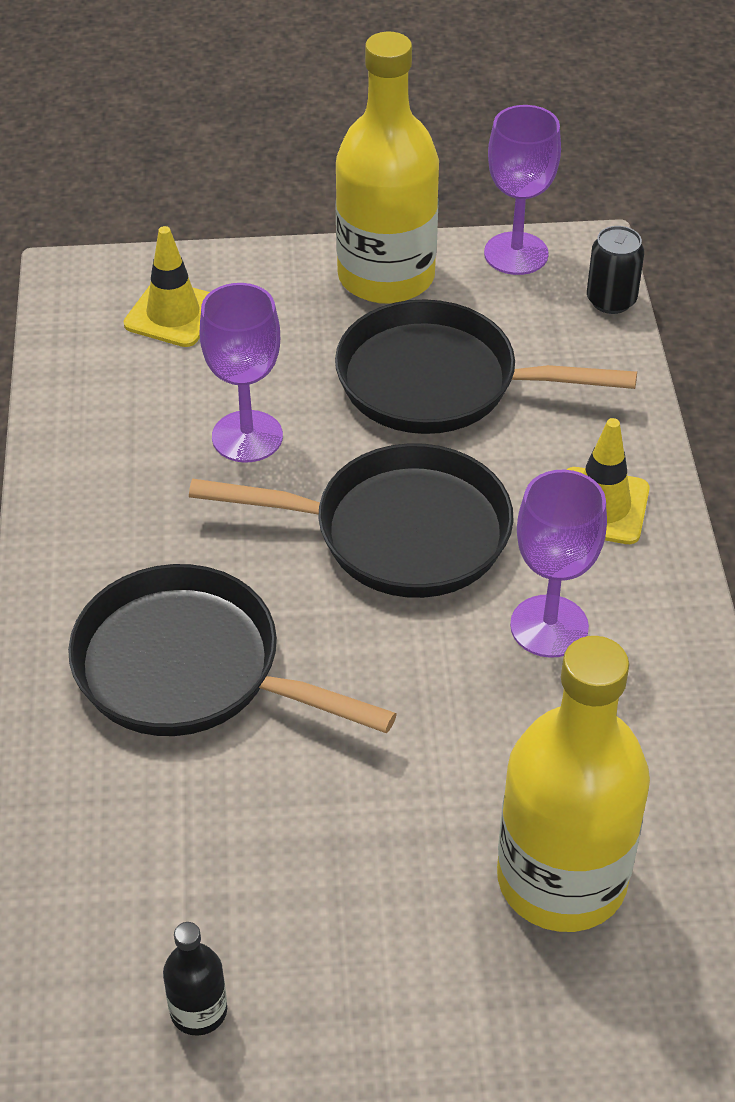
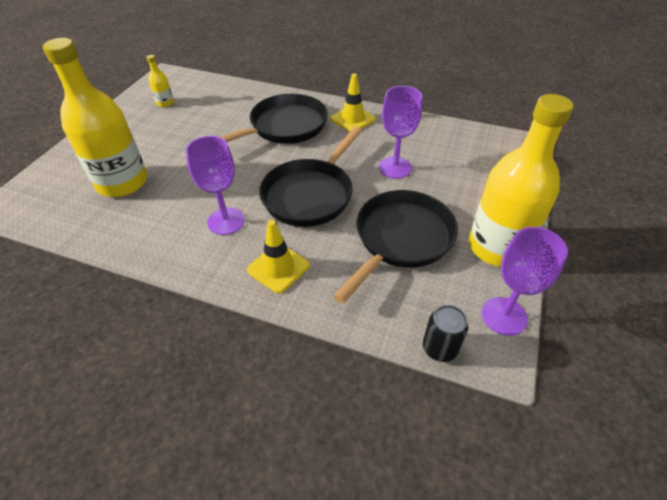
camera: 115 degrees right, 0 degrees up
yellow traffic cone [124,226,210,347] -> yellow traffic cone moved to [330,74,376,132]
black bottle [163,922,227,1036] -> yellow bottle [146,55,174,107]

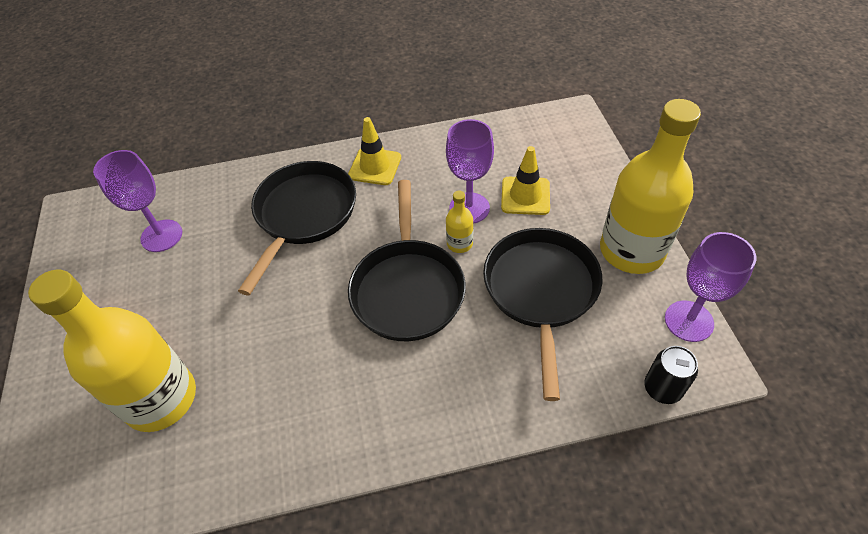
camera: 30 degrees left, 5 degrees up
yellow bottle [146,55,174,107] -> yellow bottle moved to [446,191,473,253]
purple goblet [185,136,245,235] -> purple goblet moved to [93,150,182,252]
yellow traffic cone [247,220,310,293] -> yellow traffic cone moved to [501,146,550,215]

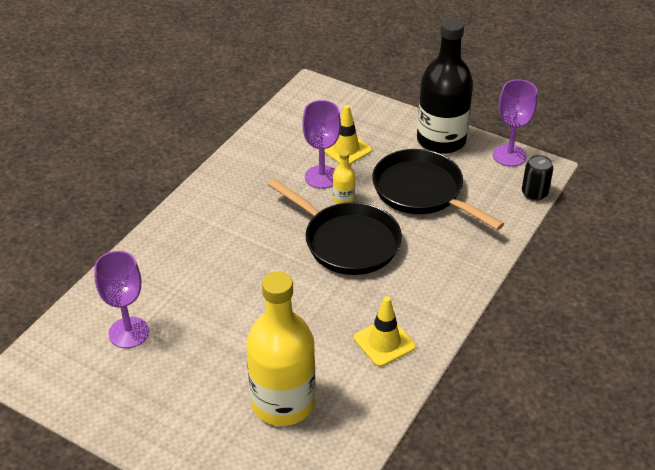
camera: 50 degrees left, 10 degrees down
black pan [238,161,356,295] -> none
yellow traffic cone [348,117,401,185] -> yellow traffic cone moved to [354,296,416,367]
yellow bottle [600,99,701,274] -> black bottle [417,18,473,154]

